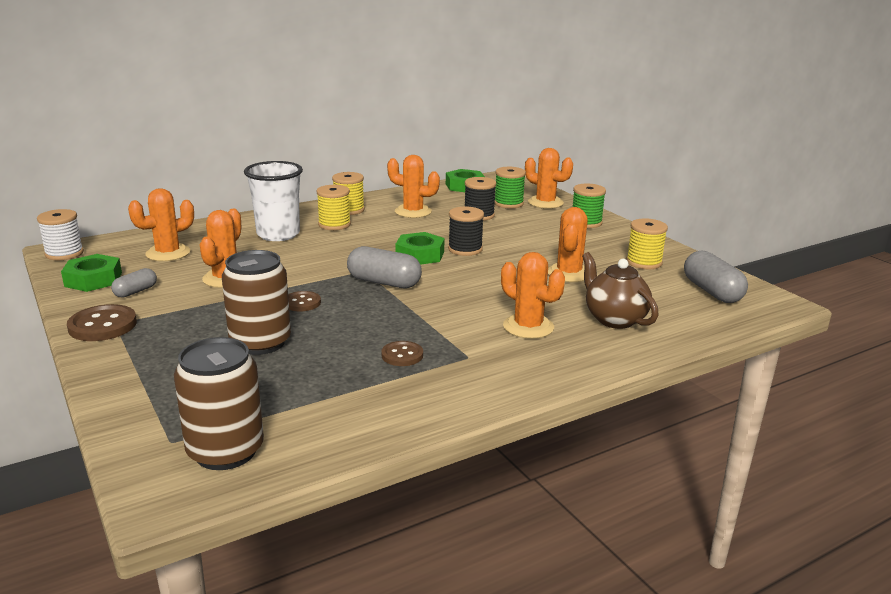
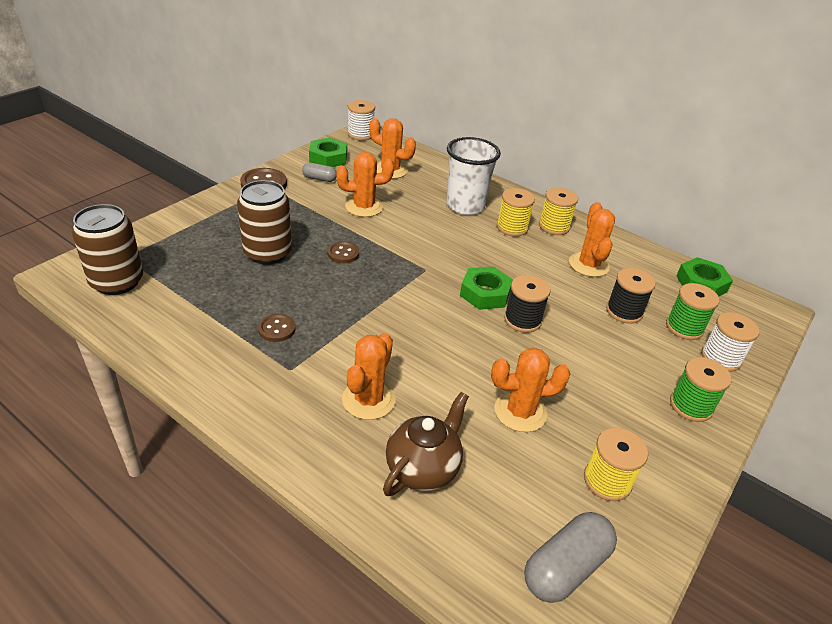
camera: 65 degrees right, 15 degrees up
grey capsule [347,246,422,288] -> none
orange cactus [525,148,573,209] -> white spool [701,312,760,372]

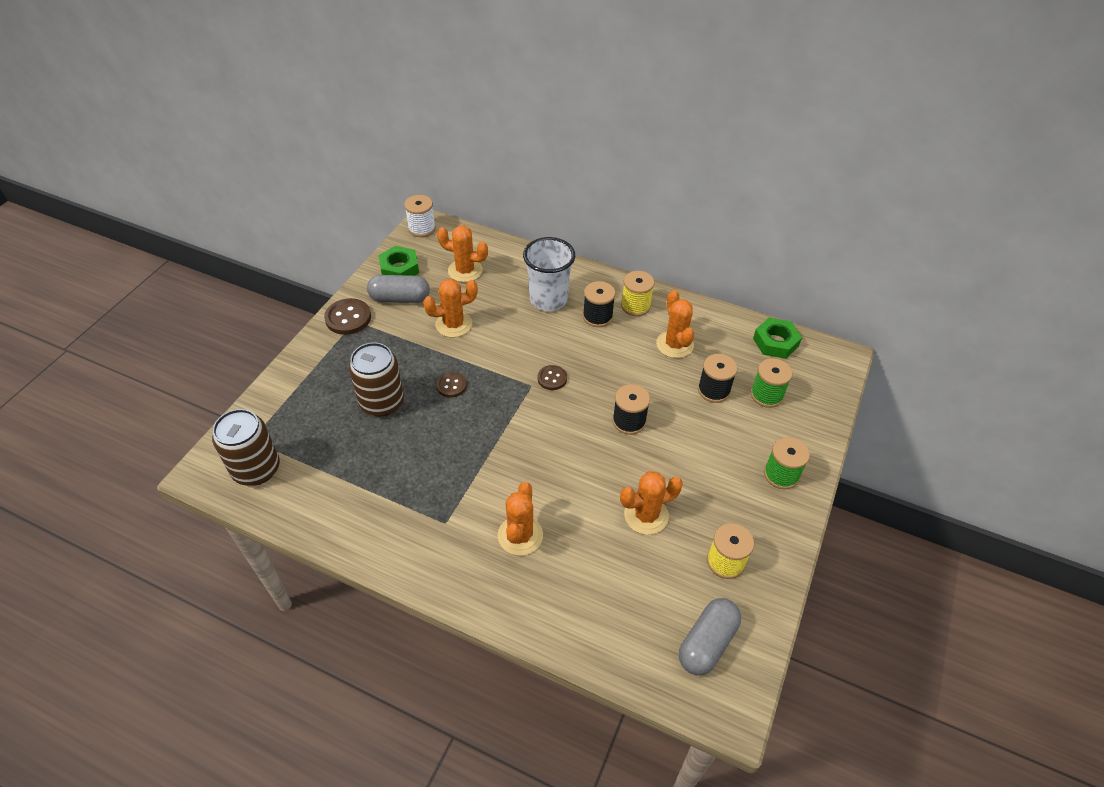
camera: 10 degrees left, 10 degrees up
brown button [258,314,296,342] -> brown button moved to [537,365,567,390]
grey capsule [302,163,337,182] -> grey capsule [367,275,430,303], size x1.74
brown teapot [383,392,469,496] -> none
green nut [460,266,513,310] -> none
yellow spool [497,188,535,237] -> black spool [583,281,616,327]
white spool [701,312,760,372] -> none

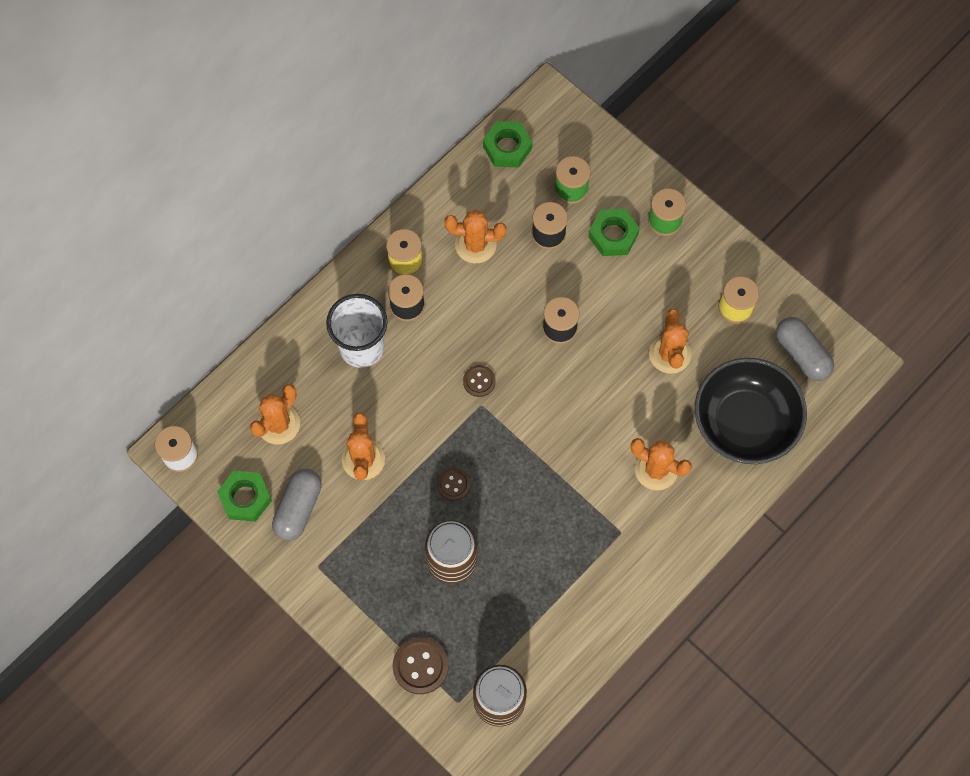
camera: 70 degrees left, 20 degrees up
brown button [324,298,371,335] -> brown button moved to [393,638,449,694]
none -> green nut [588,209,640,256]
none -> black bowl [695,358,807,464]

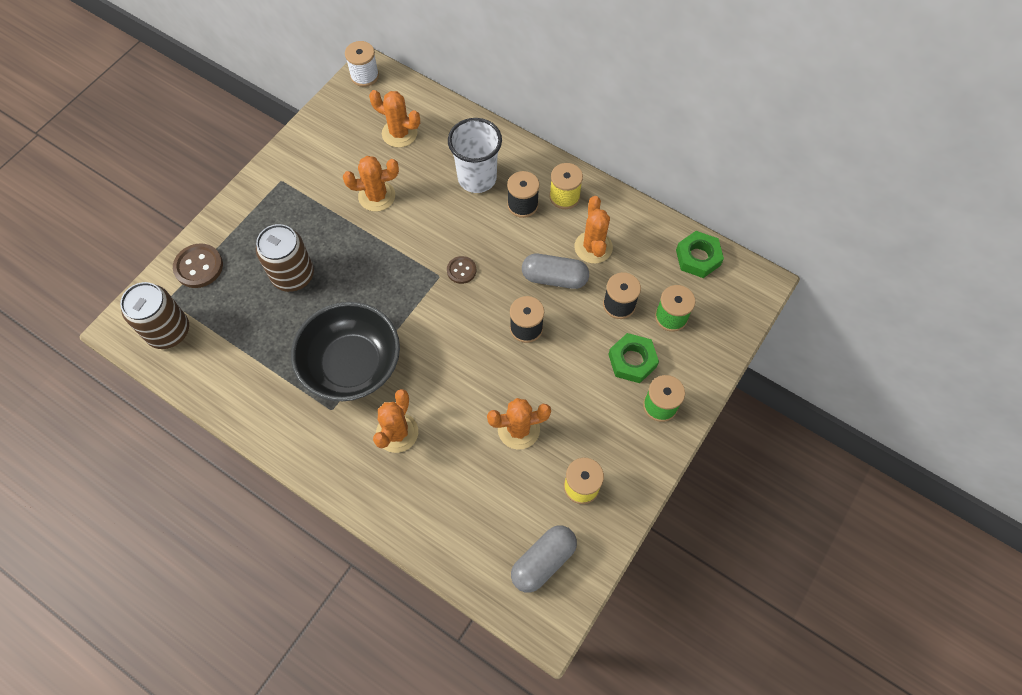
camera: 80 degrees right, 5 degrees down
green nut [217,471,272,522] -> none
grey capsule [272,469,322,541] -> grey capsule moved to [522,254,589,289]
brown button [437,468,470,501] -> none
black bowl [695,358,807,464] -> black bowl moved to [291,302,400,401]

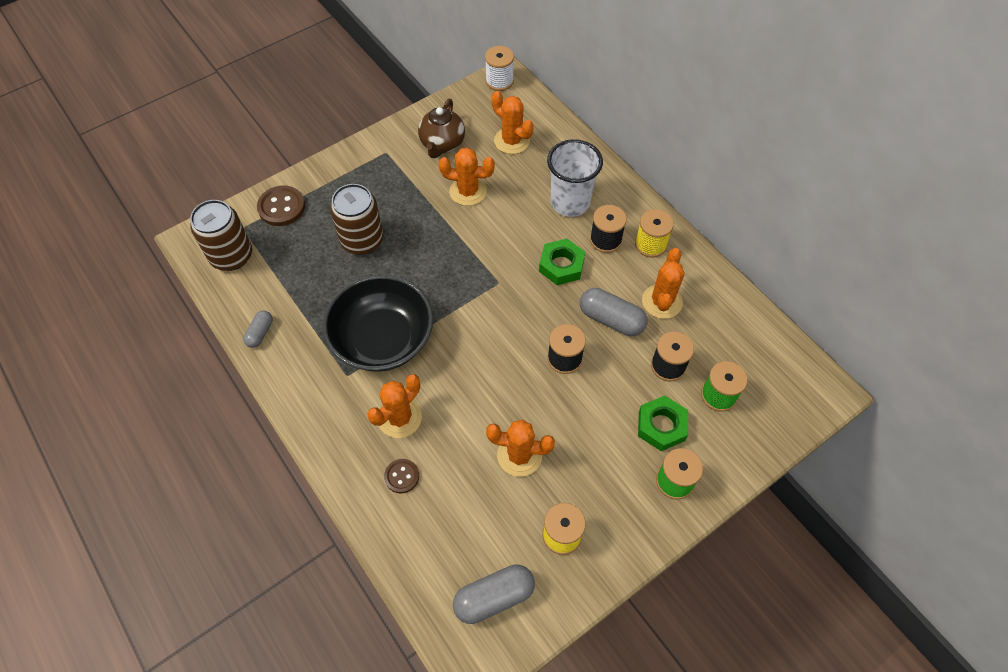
camera: 20 degrees right, 5 degrees down
brown button [447,256,476,284] -> brown button moved to [384,459,419,494]
green nut [676,231,724,278] -> green nut moved to [539,239,585,285]
none -> grey capsule [243,310,273,348]
none -> brown teapot [418,98,465,158]

